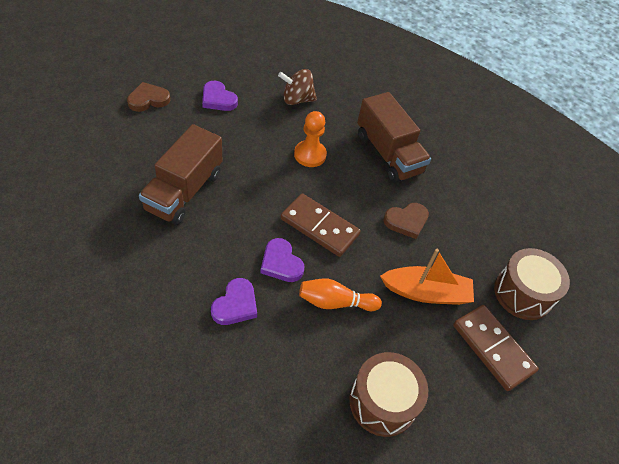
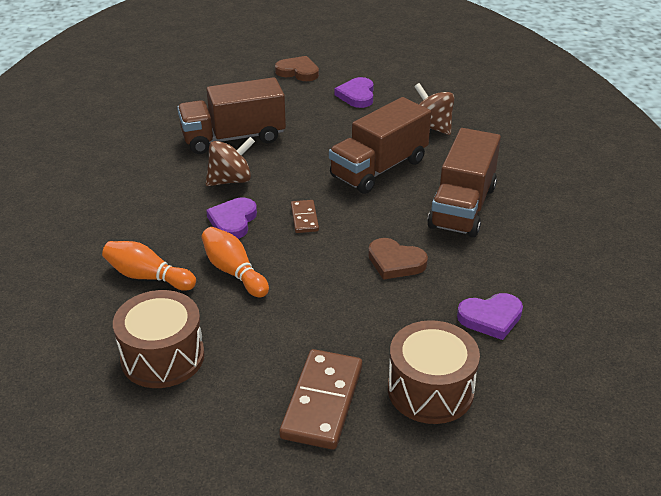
camera: 55 degrees right, 15 degrees down
purple heart [211,278,257,325] -> purple heart moved to [457,293,523,340]
brown domino [281,193,361,257] -> brown domino [291,200,319,233], size x0.53
orange pawn [294,111,327,167] -> brown truck [329,97,431,194]
orange boat [380,249,474,305] -> none
none -> orange bowling pin [102,241,196,291]
none -> brown spinning top [206,137,255,186]

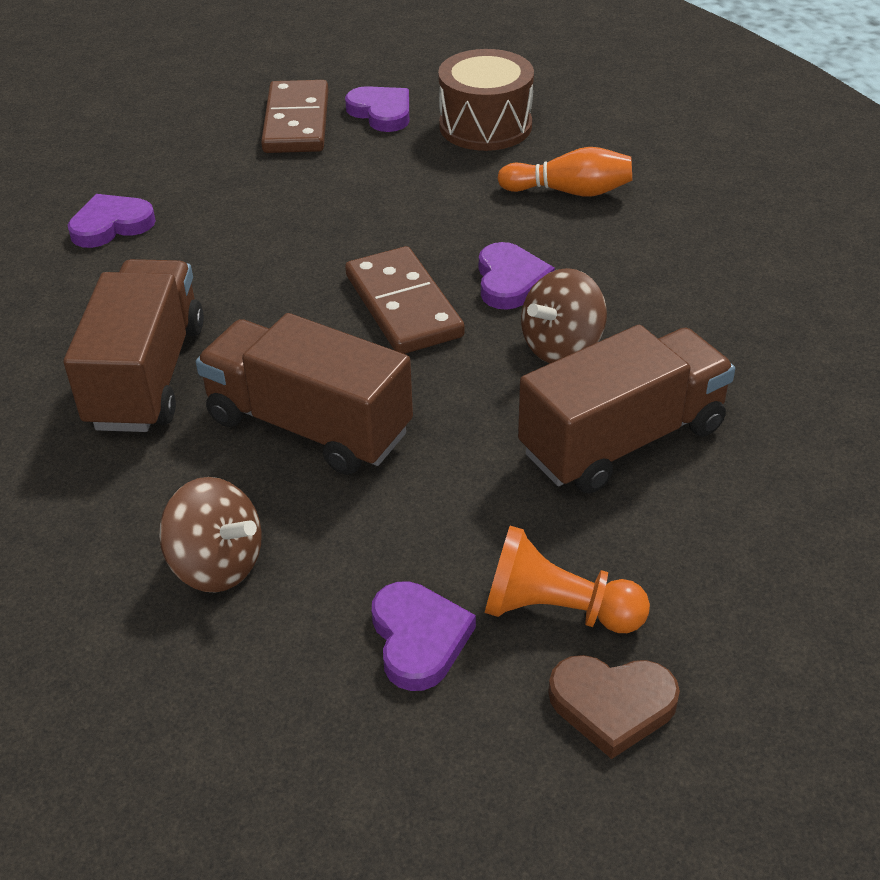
camera: 165 degrees right, 5 degrees up
orange bowling pin [201,227,269,297] -> none
brown domino [291,200,319,233] -> brown domino [345,246,465,354], size x1.90
brown truck [329,97,431,194] -> brown truck turned 90 degrees counterclockwise [196,313,413,475]
brown heart [368,238,428,280] -> none
brown drum [388,320,480,424] -> none
none -> purple heart [345,86,409,132]
none -> orange pawn [485,526,650,633]

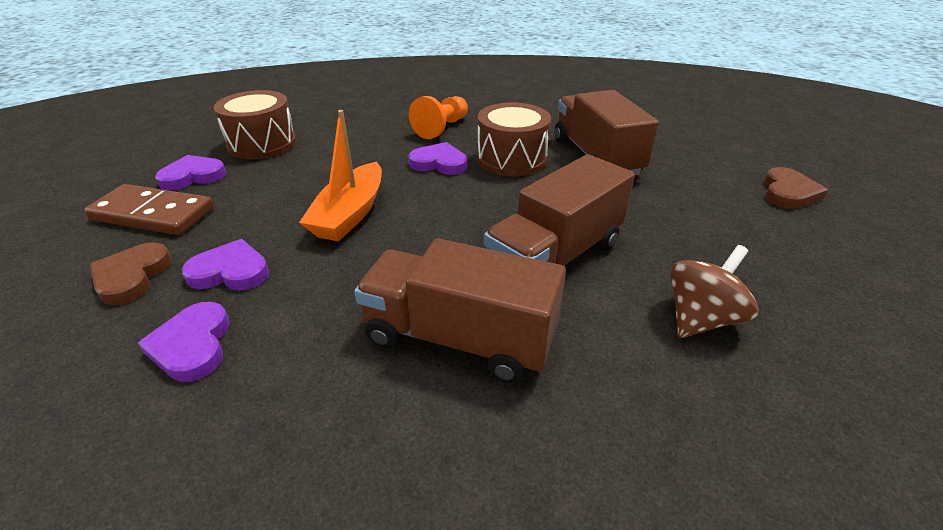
camera: 75 degrees left, 5 degrees down
brown domino [345,246,465,354] -> none
purple heart [372,581,476,691] -> purple heart moved to [182,239,269,291]
orange pawn [485,526,650,633] -> orange pawn moved to [409,96,468,139]
orange bowling pin [497,147,632,197] -> none
brown spinning top [521,268,607,363] -> brown drum [477,103,551,176]
none -> brown heart [90,242,172,305]
none -> orange boat [299,110,382,242]

